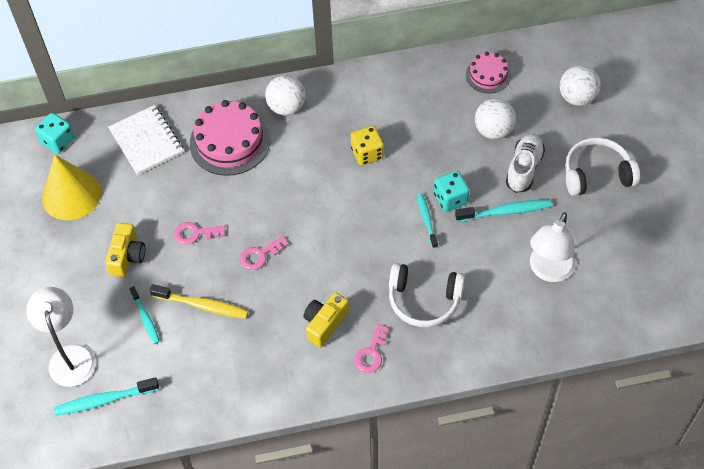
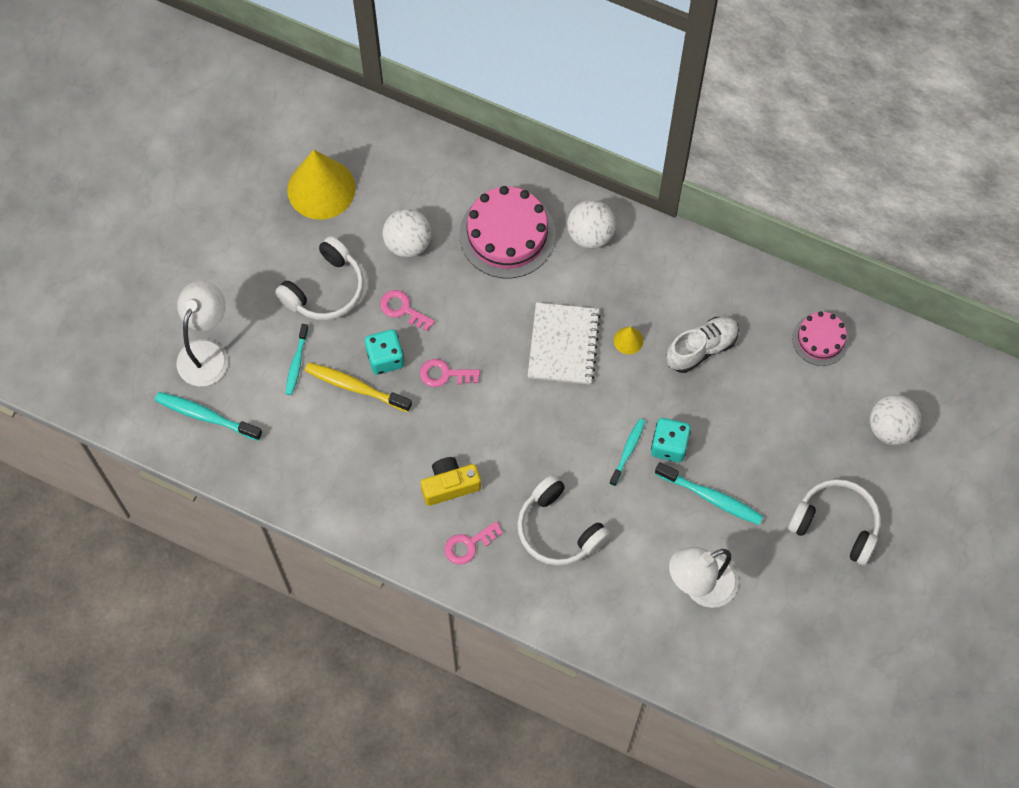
camera: 35 degrees right, 10 degrees up
turquoise dice [35,113,75,154] -> turquoise dice moved to [365,329,404,375]
yellow camera [105,223,145,277] -> white headphones [275,236,364,321]
white notebook [108,105,184,175] -> white notebook moved to [528,302,601,385]
yellow toothbrush [150,284,248,319] -> yellow toothbrush turned 150 degrees clockwise [305,362,412,412]
yellow dice [351,126,384,165] -> yellow cone [614,327,643,354]
white ball [475,98,516,139] -> white ball moved to [382,209,431,258]
white shoe [506,134,545,193] -> white shoe moved to [666,317,739,373]

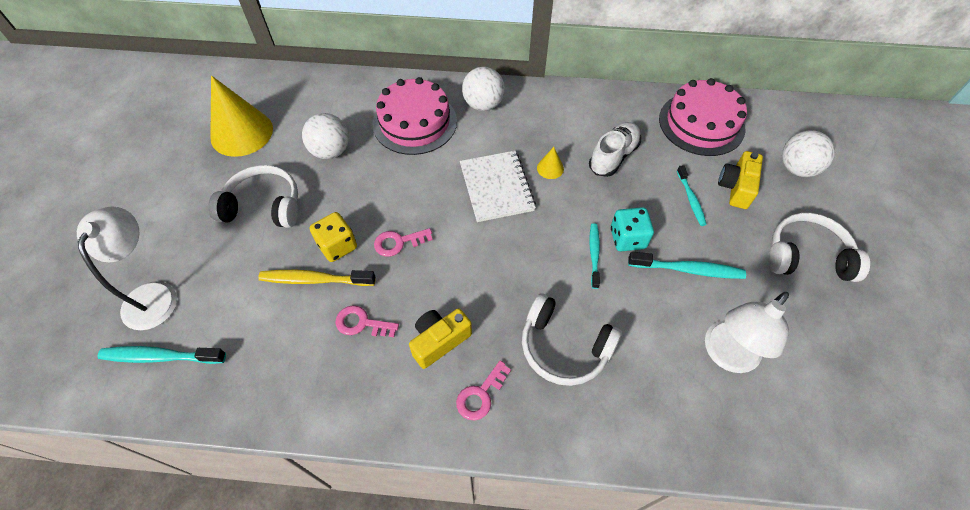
camera: 20 degrees left, 10 degrees down
white headphones [275,236,364,321] -> white headphones turned 105 degrees counterclockwise [208,165,298,228]
turquoise toothbrush [285,324,309,395] -> turquoise toothbrush moved to [677,165,707,226]
turquoise dice [365,329,404,375] -> yellow dice [310,212,357,262]
pink key [380,290,435,331] -> pink key moved to [335,305,399,337]
pink cake [792,311,849,366] -> pink cake [659,78,747,156], size x1.73
none -> yellow camera [718,151,763,209]

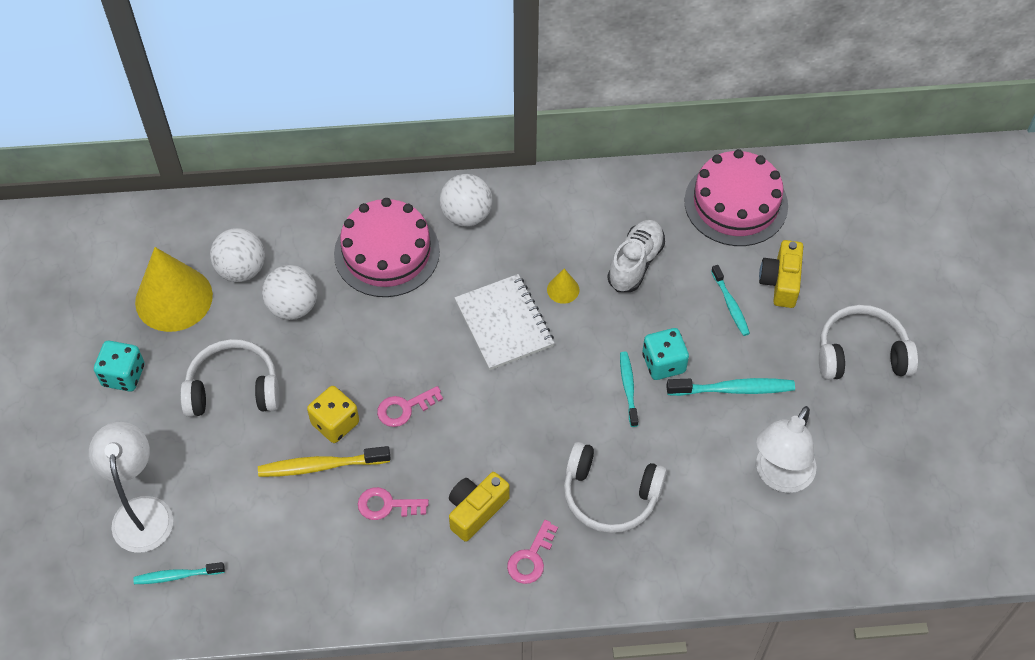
camera: 10 degrees left, 0 degrees up
turquoise toothbrush [98,346,226,364] -> turquoise toothbrush [133,562,225,584], size x0.66
white ball [782,130,835,177] -> white ball moved to [210,228,265,282]
none -> turquoise dice [94,341,145,392]

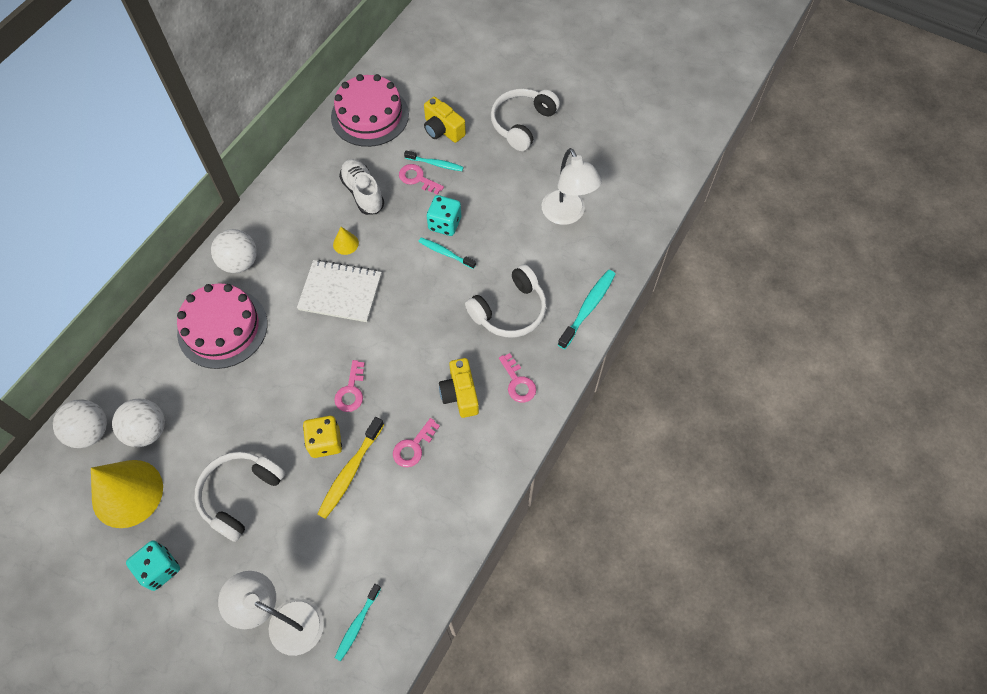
camera: 55 degrees left, 5 degrees up
white ball [262,265,317,320] -> white ball moved to [53,399,107,448]
turquoise toothbrush [666,378,795,396] -> turquoise toothbrush moved to [558,270,615,349]
none -> pink key [399,164,444,195]

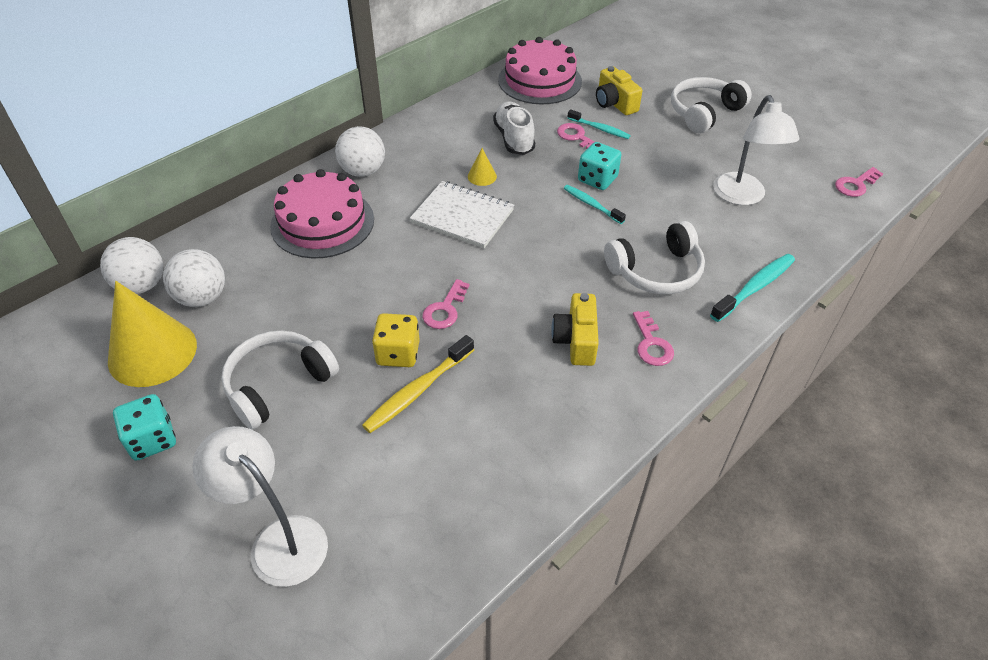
camera: 15 degrees right, 15 degrees down
turquoise toothbrush [335,584,381,661] -> none
pink key [393,418,440,467] -> pink key moved to [835,167,883,197]

